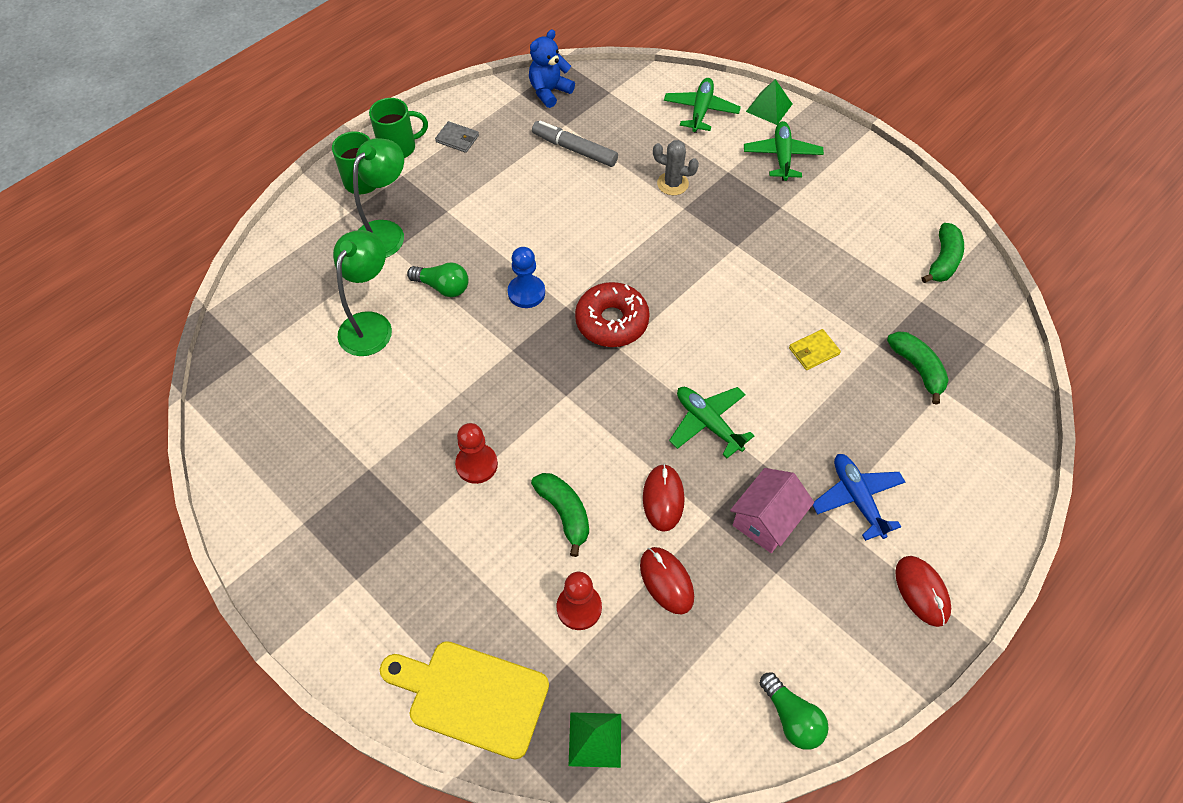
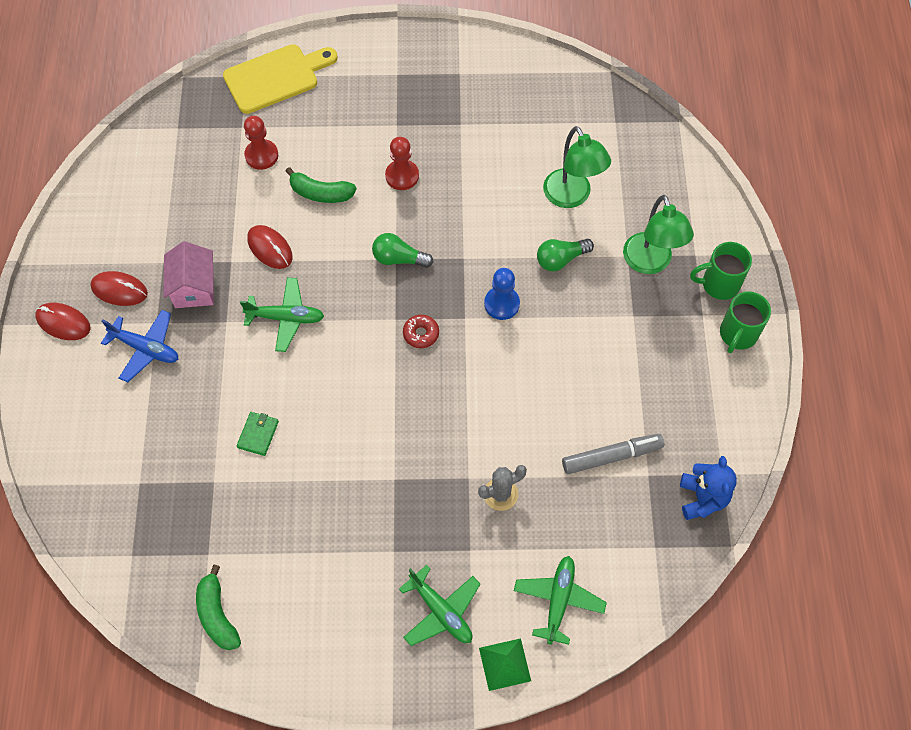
camera: 135 degrees right, 5 degrees up
grey wallet [435,121,479,153] -> none
green pyramid [568,712,621,768] -> none
red donut [575,282,650,347] -> red donut [403,315,439,348], size x0.53
red mouse [640,547,694,615] -> red mouse moved to [90,271,148,306]
green plane [664,78,741,133] -> green plane turned 135 degrees counterclockwise [514,556,607,645]
green light bulb [760,673,829,750] -> green light bulb moved to [372,233,434,268]
yellow wallet [789,329,841,370] -> green wallet [237,412,279,456]
green banana [887,331,949,404] -> none

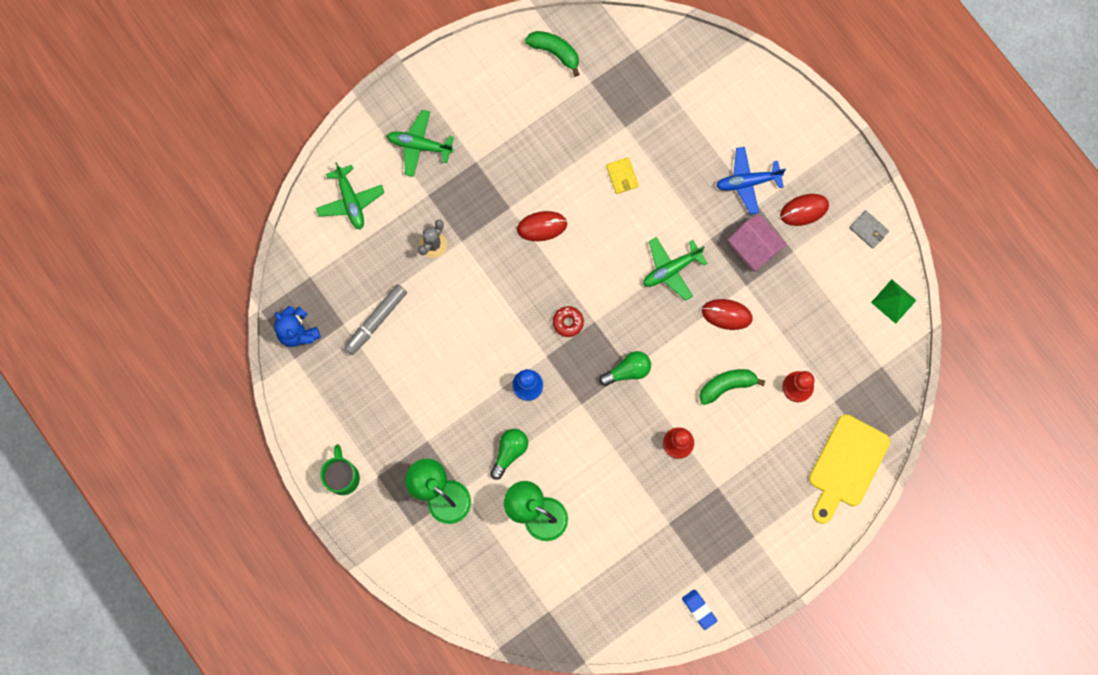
camera: 145 degrees right, 15 degrees up
red mouse [35,303,91,340] -> red mouse moved to [517,211,568,241]
green wallet [237,412,279,456] -> yellow wallet [606,157,639,194]
green pyramid [479,638,531,691] -> green pyramid moved to [871,279,917,324]
green mug [690,242,752,300] -> none
none -> blue eraser [682,589,717,630]
none -> grey wallet [849,210,889,249]

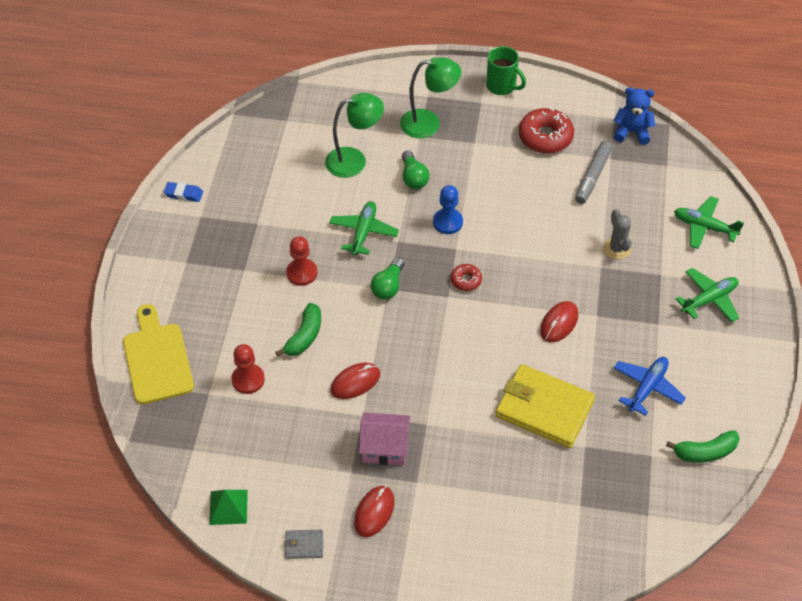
camera: 135 degrees right, 25 degrees down
grey marker [344,284,407,355] -> grey marker turned 150 degrees counterclockwise [575,141,613,204]
yellow wallet [606,157,639,194] -> yellow wallet [495,364,595,448], size x2.35
green plane [643,237,708,301] -> green plane moved to [329,201,399,255]
blue plane [716,147,786,215] -> blue plane moved to [614,357,686,416]
none -> red donut [519,108,574,153]

